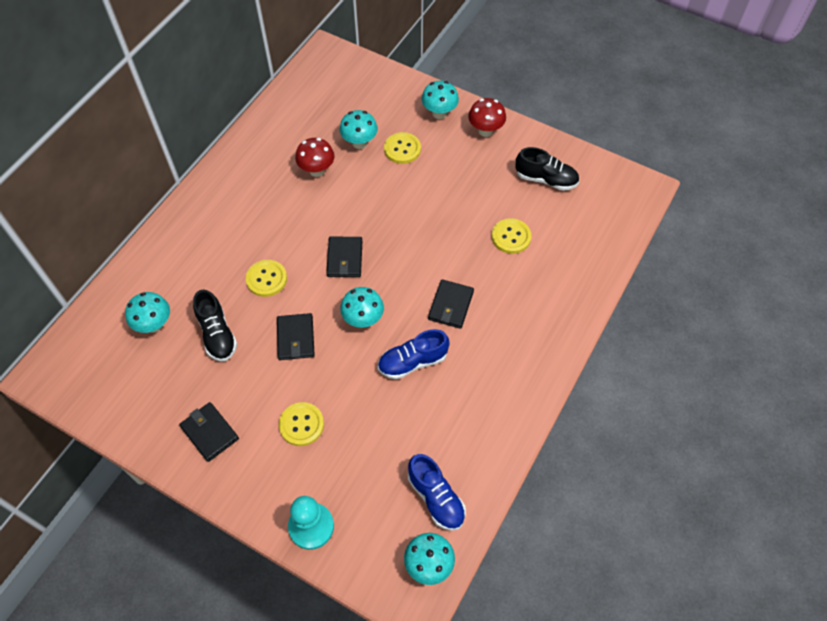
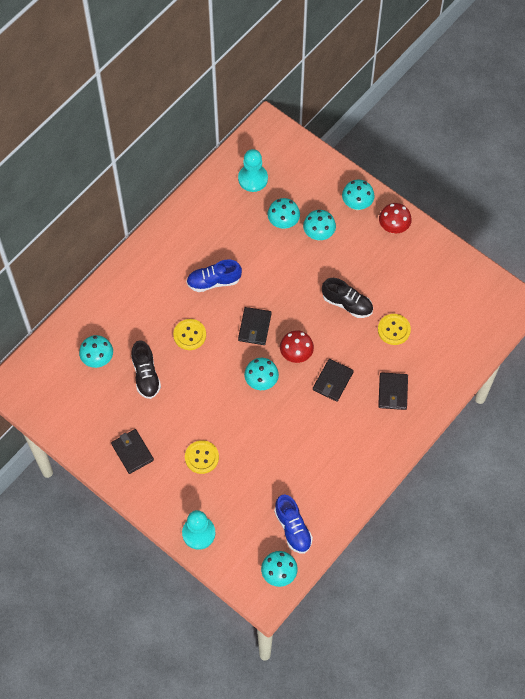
camera: 10 degrees right, 5 degrees up
black wallet [277,313,315,360] -> black wallet moved to [378,372,408,410]
red mushroom [295,138,335,177] -> red mushroom moved to [280,330,314,363]
blue shoe [378,329,450,379] -> blue shoe moved to [186,259,242,292]
yellow button [384,132,421,164] -> turquoise mushroom [303,210,336,240]
black shoe [516,147,579,191] -> black shoe moved to [322,278,373,318]
none -> turquoise pawn [238,149,268,192]

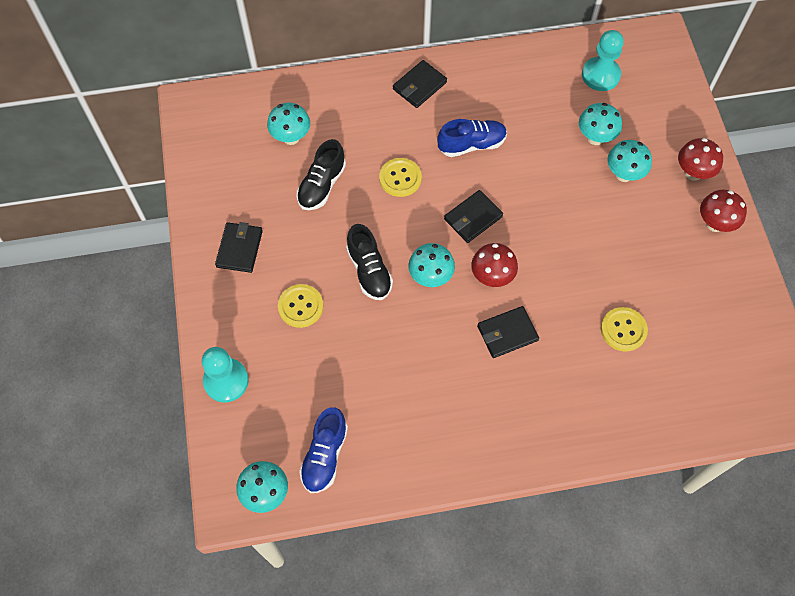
camera: 40 degrees right, 0 degrees up
blue shoe [186,259,242,292] -> blue shoe turned 135 degrees clockwise [437,119,507,157]
black shoe [322,278,373,318] -> black shoe moved to [346,224,393,300]
turquoise mushroom [342,179,375,210] -> red mushroom [678,138,723,181]
black wallet [378,372,408,410] -> black wallet moved to [393,60,447,108]

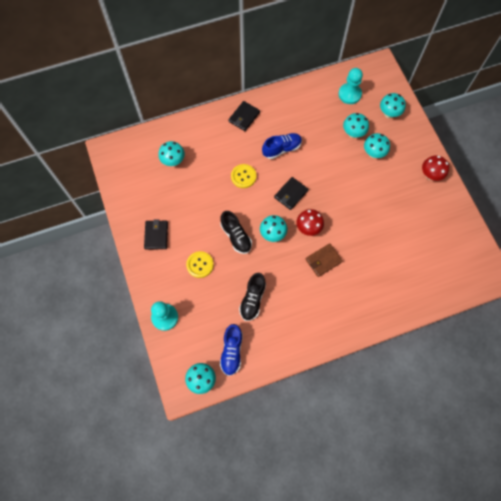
camera: 10 degrees left, 5 degrees up
black shoe [297,139,346,210] -> black shoe moved to [239,273,266,321]
black wallet [477,306,539,358] -> brown wallet [306,243,343,277]
yellow button [601,307,648,352] -> none
red mushroom [678,138,723,181] -> none
none -> turquoise mushroom [380,93,406,118]

